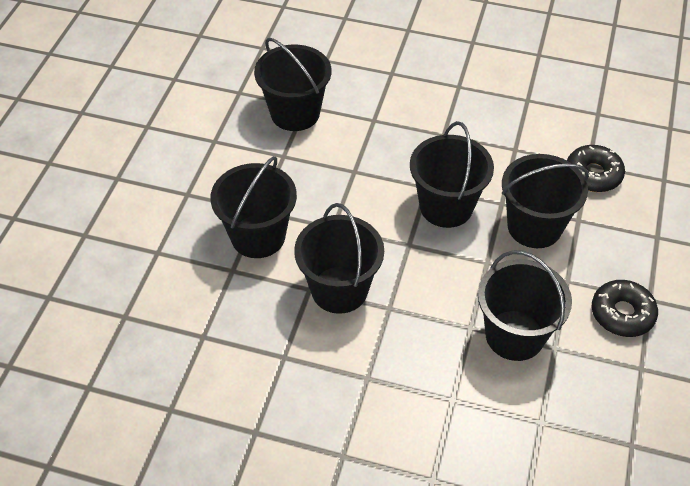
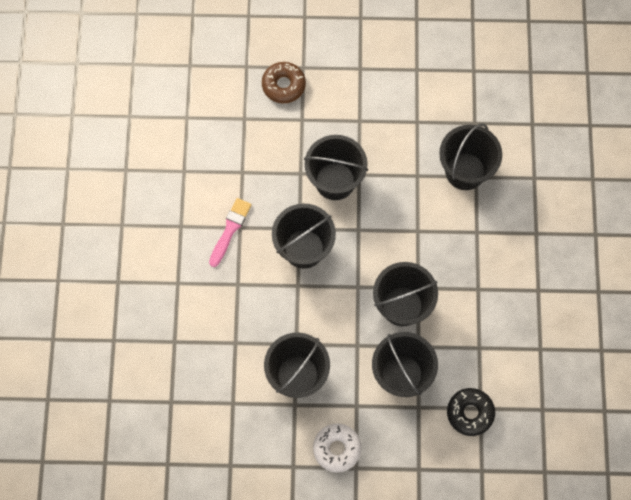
camera: 75 degrees right, 20 degrees up
black donut [592,280,658,337] -> white donut [313,424,362,472]
none -> pink brush [209,198,252,267]
none -> brown donut [262,62,306,103]

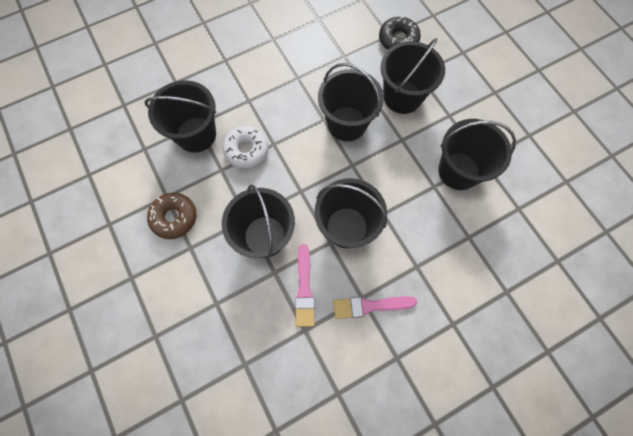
camera: 120 degrees left, 0 degrees up
brown donut [262,62,306,103] -> brown donut moved to [147,193,196,239]
white donut [313,424,362,472] -> white donut moved to [223,126,269,169]
none -> pink brush [295,244,315,327]

